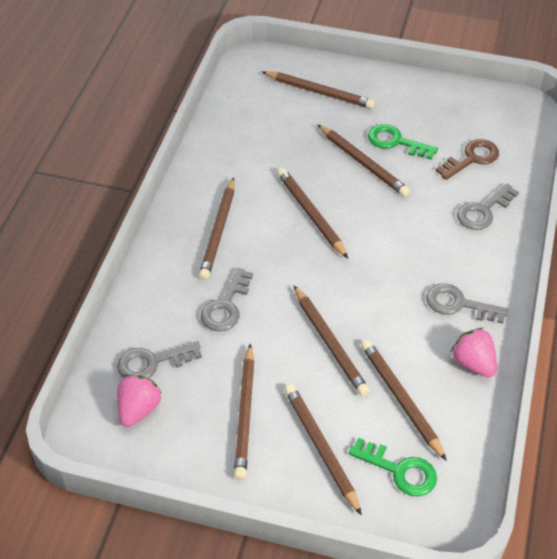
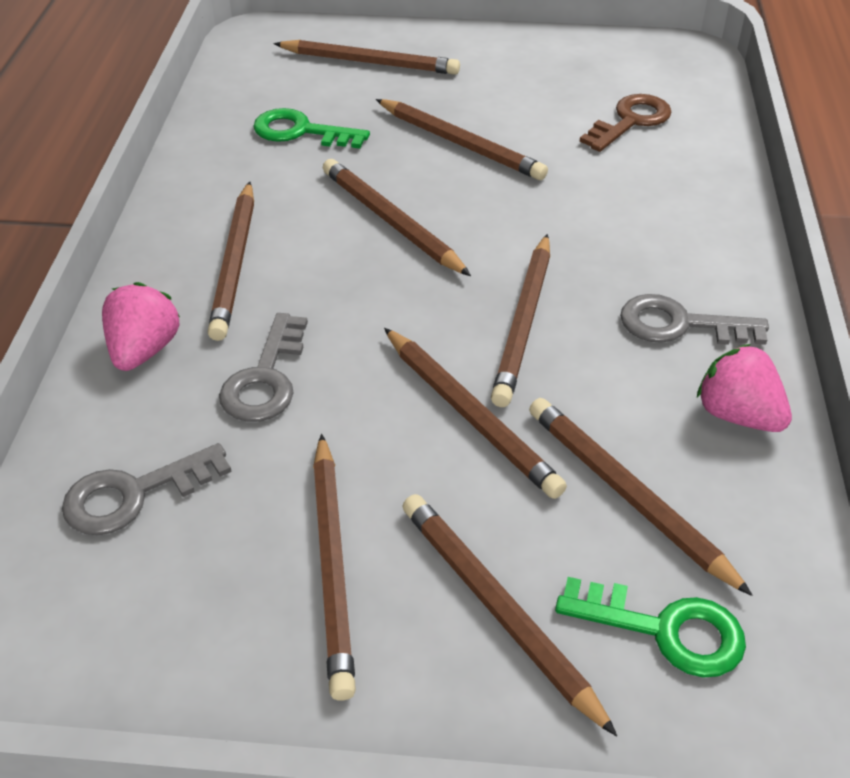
camera: 10 degrees left, 5 degrees down
pink strawberry [117,374,162,427] -> pink strawberry moved to [102,282,180,371]
green key [368,124,438,159] -> green key moved to [253,108,370,149]
grey key [457,183,519,230] -> none
none -> brown pencil [491,234,550,407]

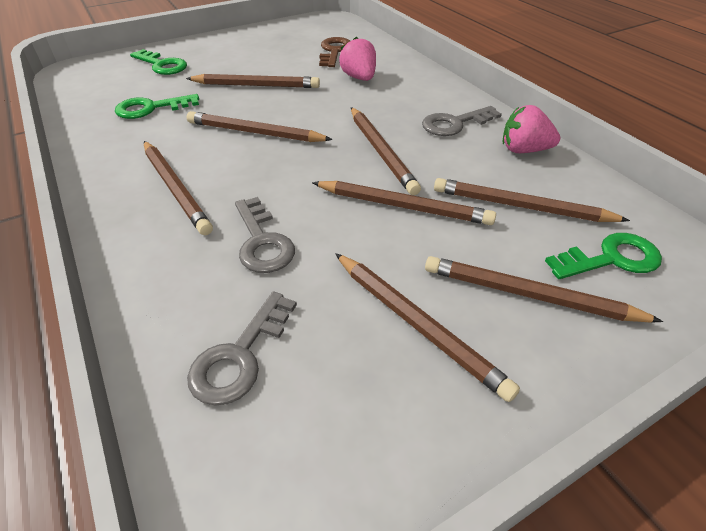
camera: 35 degrees left, 0 degrees up
pink strawberry [102,282,180,371] -> pink strawberry moved to [339,36,376,81]
brown pencil [273,40,460,75] -> green key [130,49,187,75]

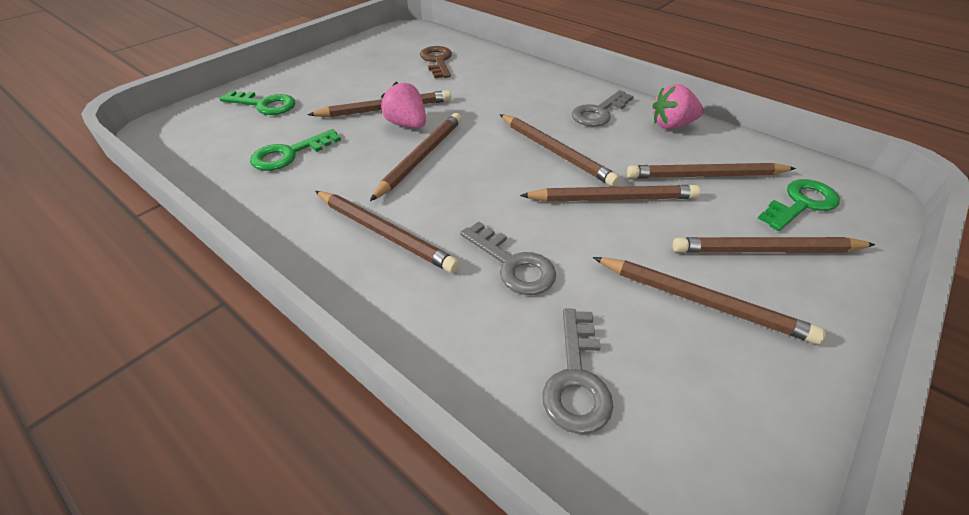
camera: 20 degrees left, 0 degrees up
brown pencil [187,111,333,142] -> brown pencil turned 120 degrees clockwise [370,113,462,201]
pink strawberry [339,36,376,81] -> pink strawberry moved to [381,81,426,128]

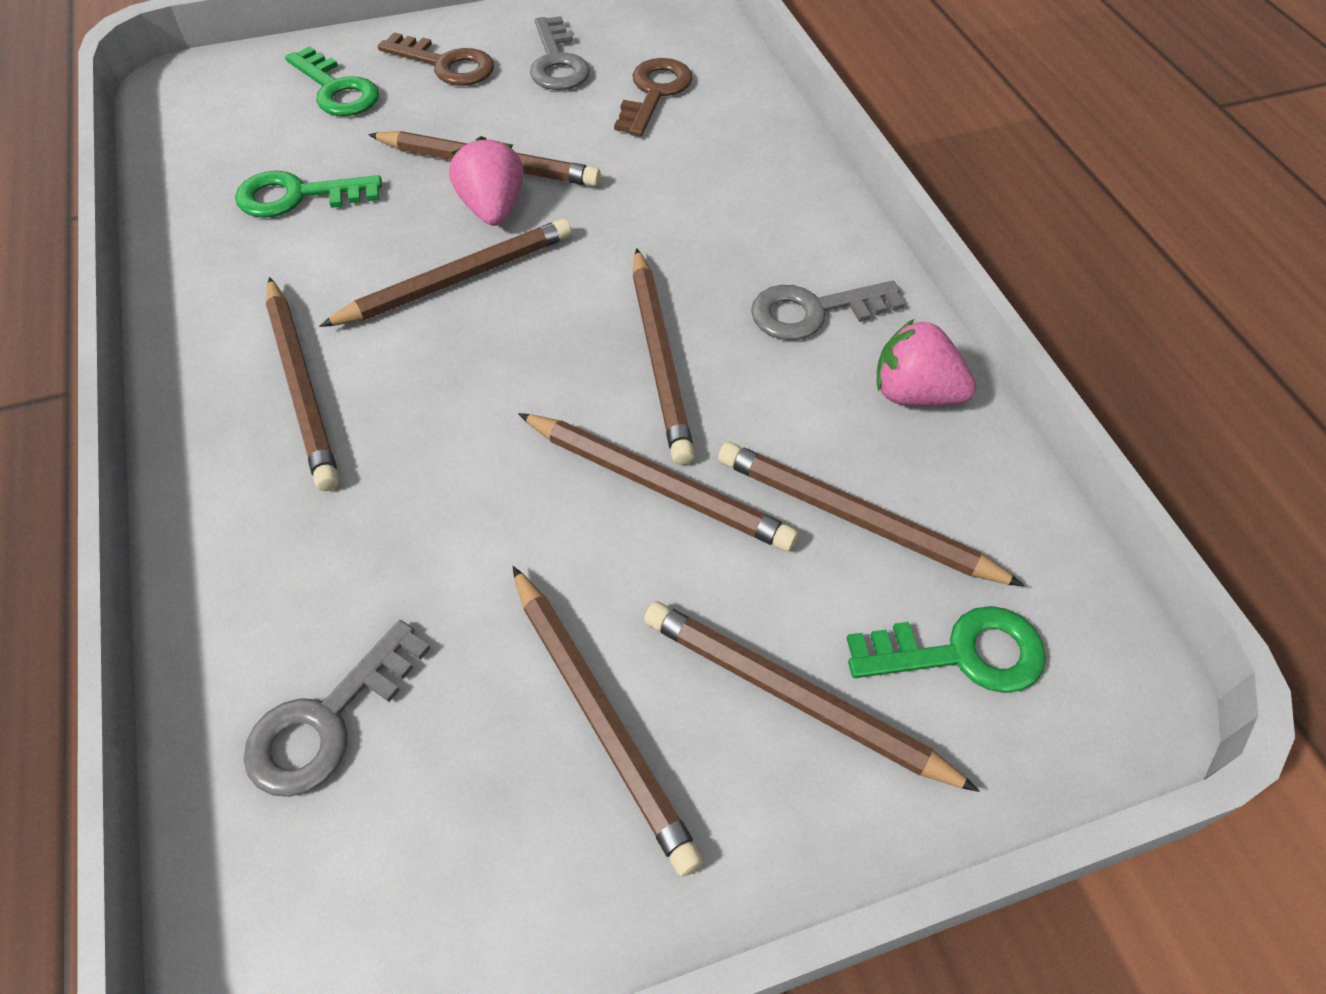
camera: 30 degrees right, 10 degrees up
grey key [460,221,556,295] -> grey key moved to [530,16,590,90]
none -> brown key [378,32,494,86]

